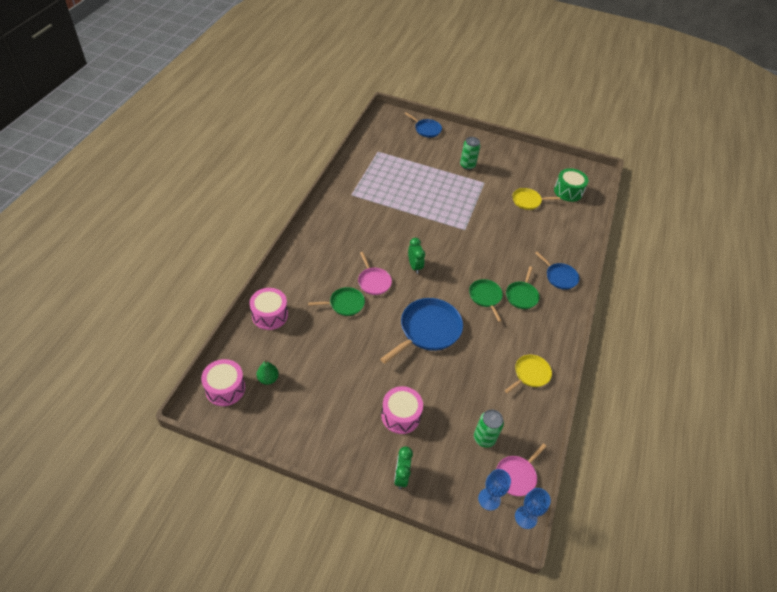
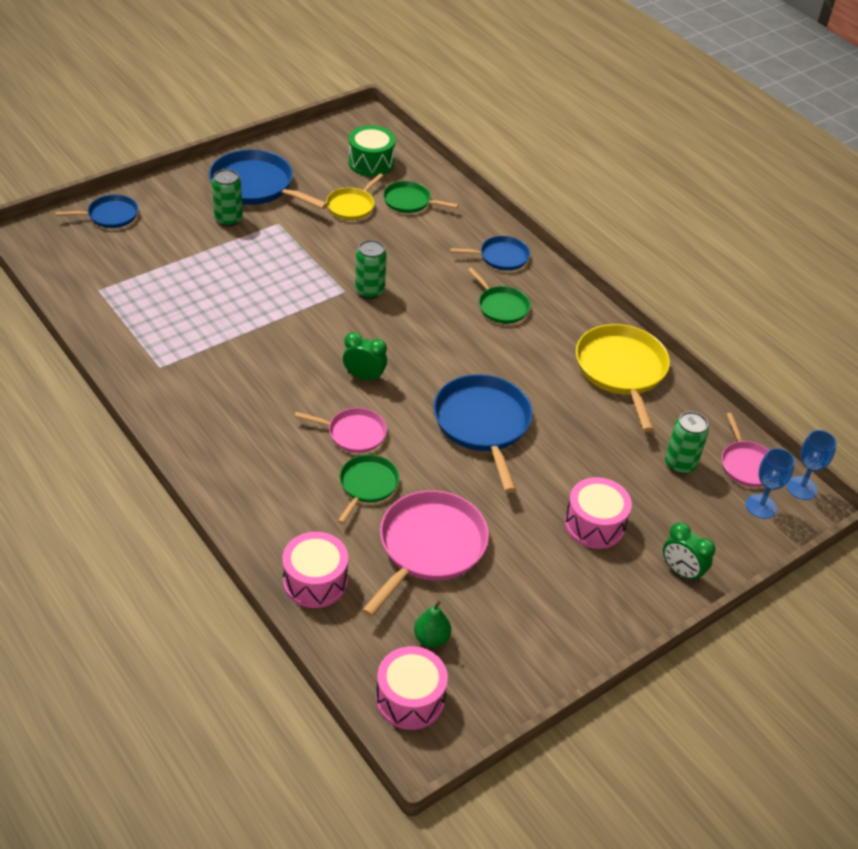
camera: 55 degrees left, 5 degrees down
green pan [469,279,503,322] -> green pan moved to [383,181,458,213]
yellow pan [505,355,552,393] -> yellow pan [576,324,670,432], size x1.75
none -> blue pan [209,149,328,209]
none -> green can [355,240,387,299]
none -> pink pan [362,490,489,617]

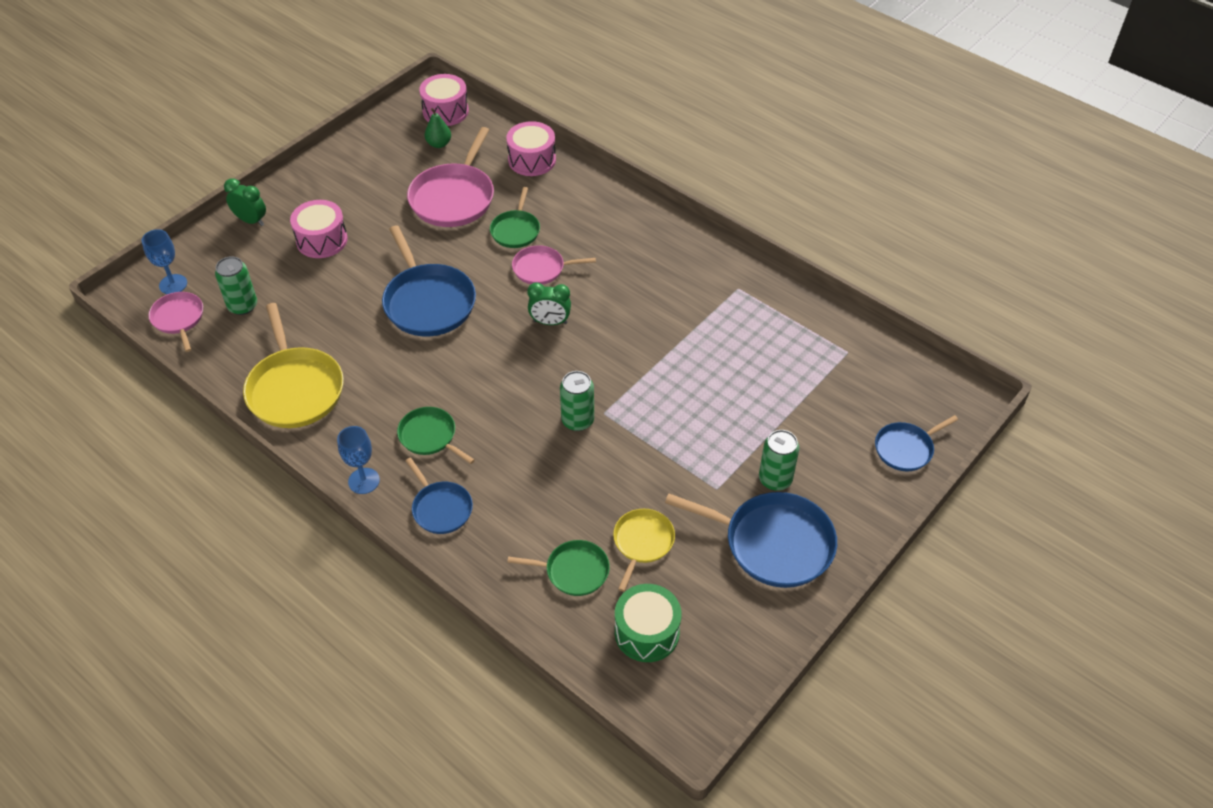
camera: 170 degrees right, 5 degrees up
blue pan [450,236,530,271] -> blue pan turned 105 degrees counterclockwise [406,458,473,534]
blue goblet [787,430,837,500] -> blue goblet moved to [337,426,380,494]

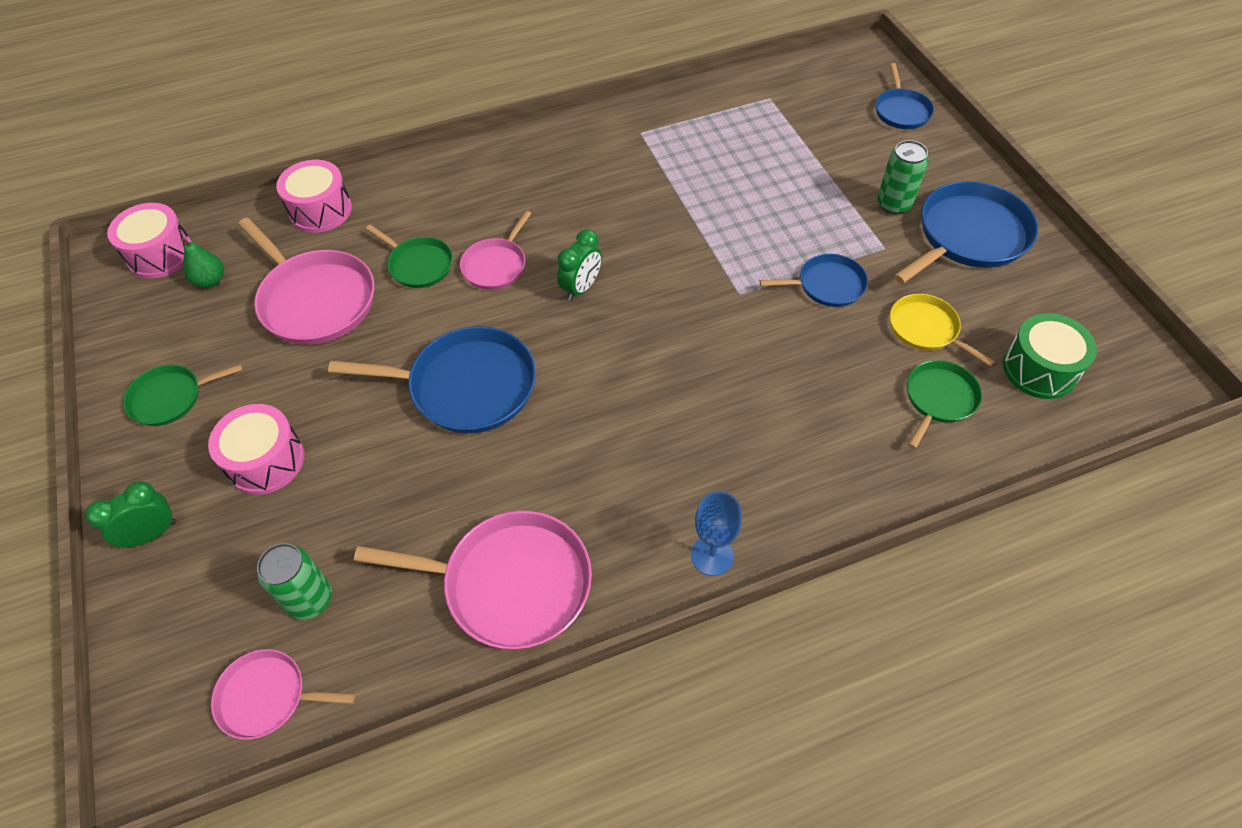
camera: 60 degrees left, 5 degrees up
blue goblet [142,229,187,294] -> none
yellow pan [243,303,344,428] -> pink pan [354,511,592,649]
green pan [397,407,475,464] -> green pan moved to [123,364,243,426]
blue pan [406,458,473,534] -> blue pan moved to [759,254,868,307]
green can [560,371,594,431] -> none

